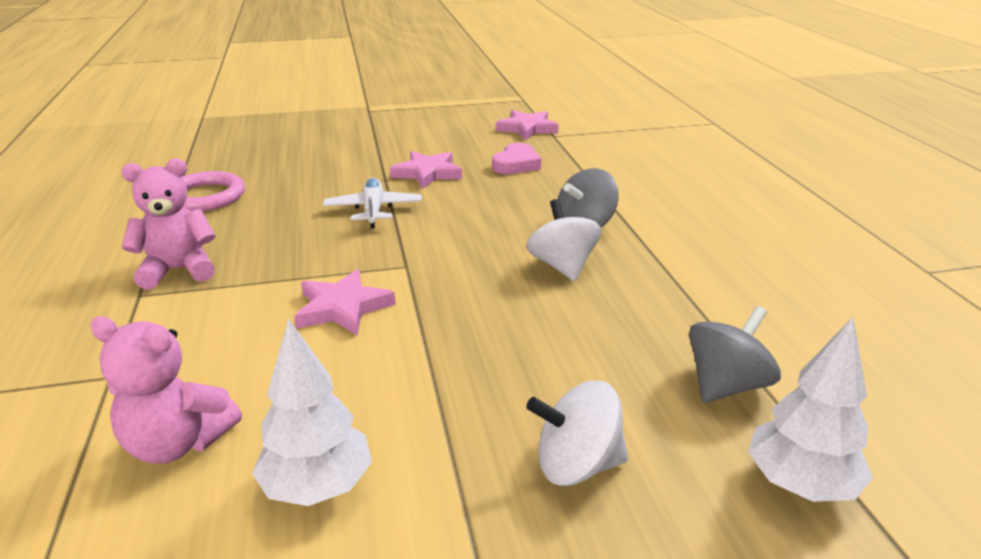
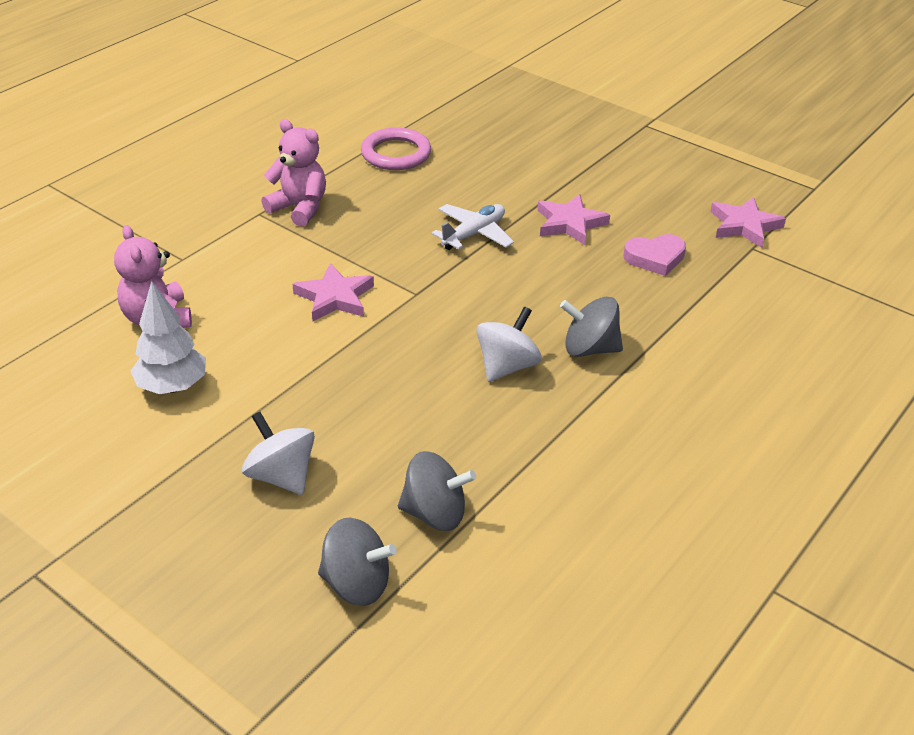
camera: 50 degrees right, 10 degrees up
white tree [748,317,873,502] -> grey spinning top [318,518,397,606]

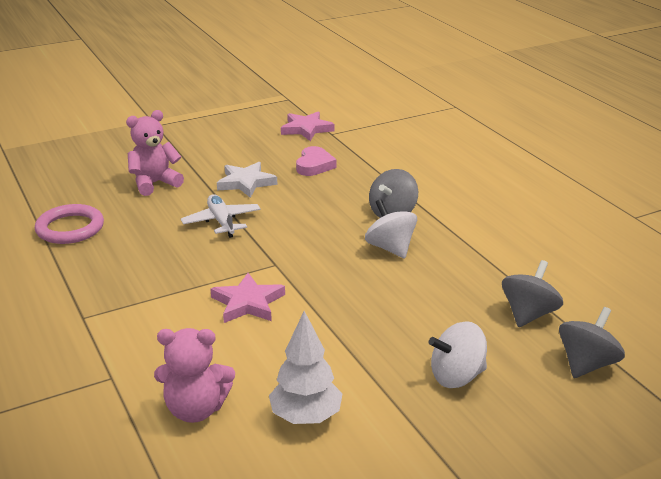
camera: 65 degrees left, 10 degrees down
pink teddy bear [261,119,326,227] -> pink teddy bear moved to [126,110,184,196]
pink star [537,194,610,245] -> white star [217,162,277,198]

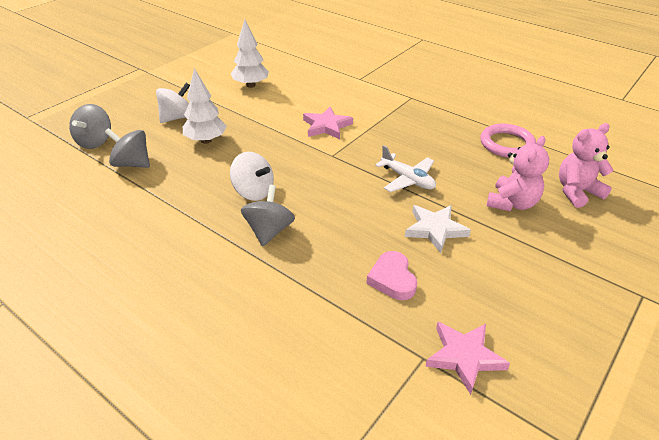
camera: 155 degrees right, 10 degrees up
pink teddy bear [154,328,235,423] -> pink teddy bear moved to [559,123,613,208]
grey spinning top [502,260,563,327] -> grey spinning top turned 105 degrees clockwise [105,128,150,168]
none -> white tree [183,68,227,144]

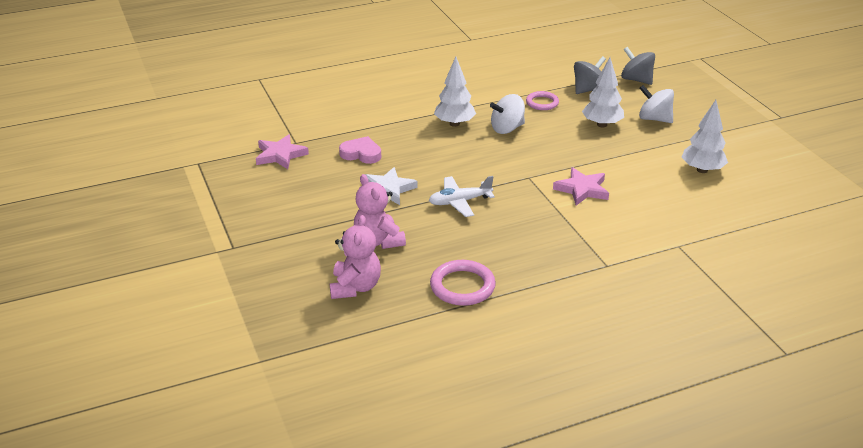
camera: 120 degrees right, 5 degrees down
white spinning top [156,83,190,123] -> white spinning top turned 135 degrees clockwise [639,85,674,123]
grey spinning top [241,185,295,246] -> white tree [434,57,476,127]
none -> pink ring [526,91,559,110]

